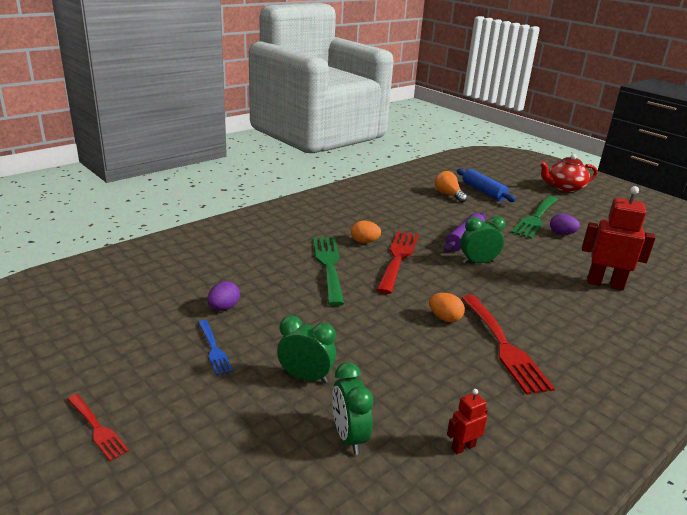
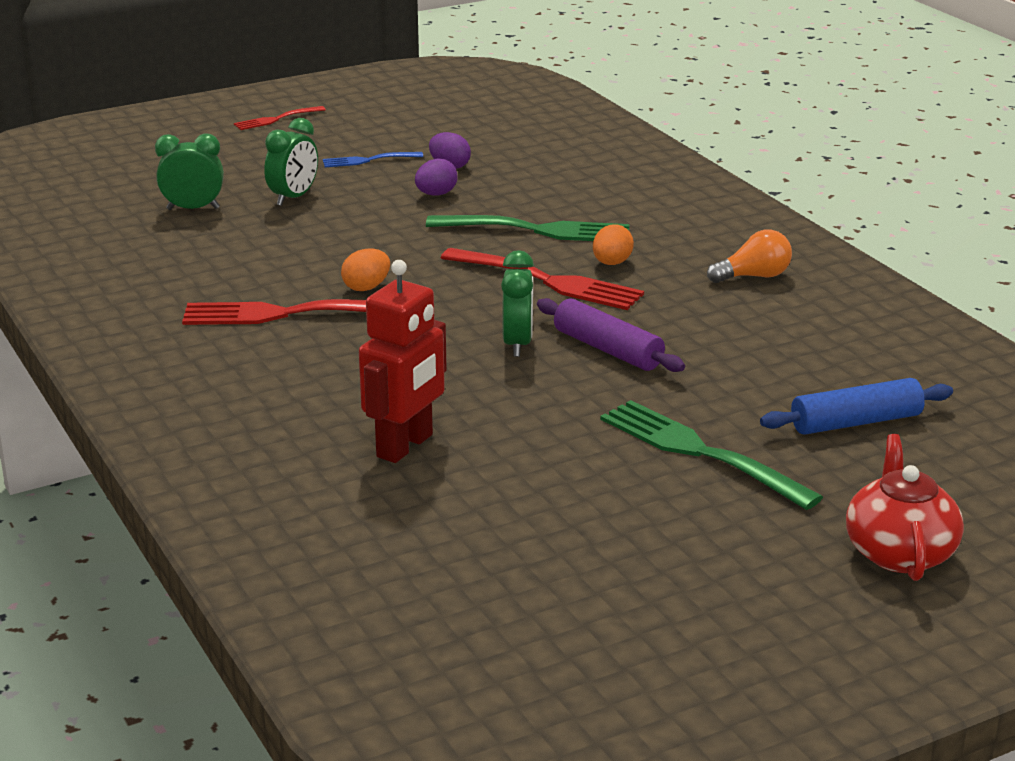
camera: 105 degrees right, 0 degrees up
orange light bulb [435,171,467,203] -> orange light bulb moved to [707,229,792,283]
red robot [447,389,488,454] -> none
purple egg [550,213,580,235] -> purple egg moved to [415,159,458,196]

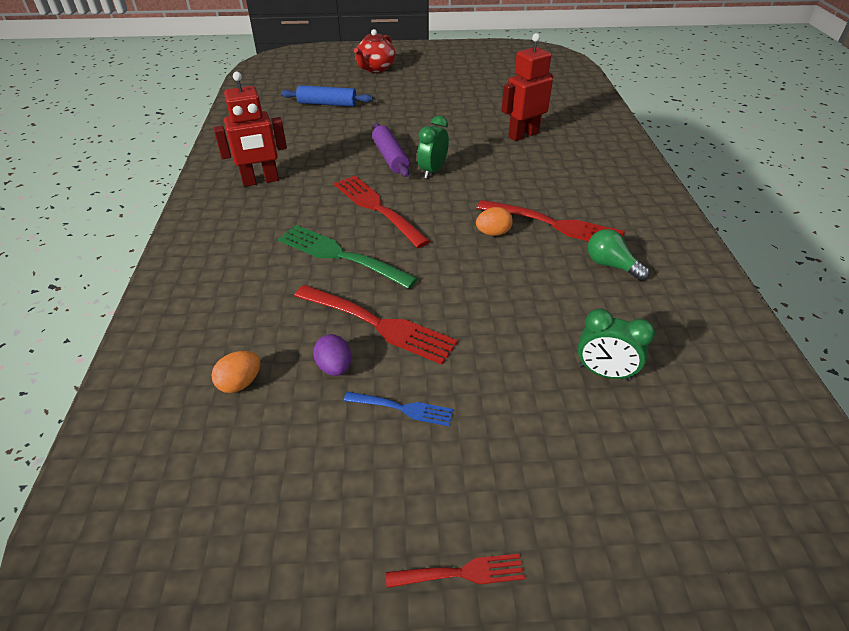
camera: 155 degrees left, 15 degrees up
green clock [264,118,318,206] -> none
purple egg [415,159,458,196] -> red fork [294,285,458,364]
orange egg [593,224,634,265] -> orange egg moved to [211,351,260,393]
green fork [600,400,823,510] -> none
orange light bulb [707,229,792,283] -> red robot [214,72,287,187]
none -> green light bulb [588,229,650,281]

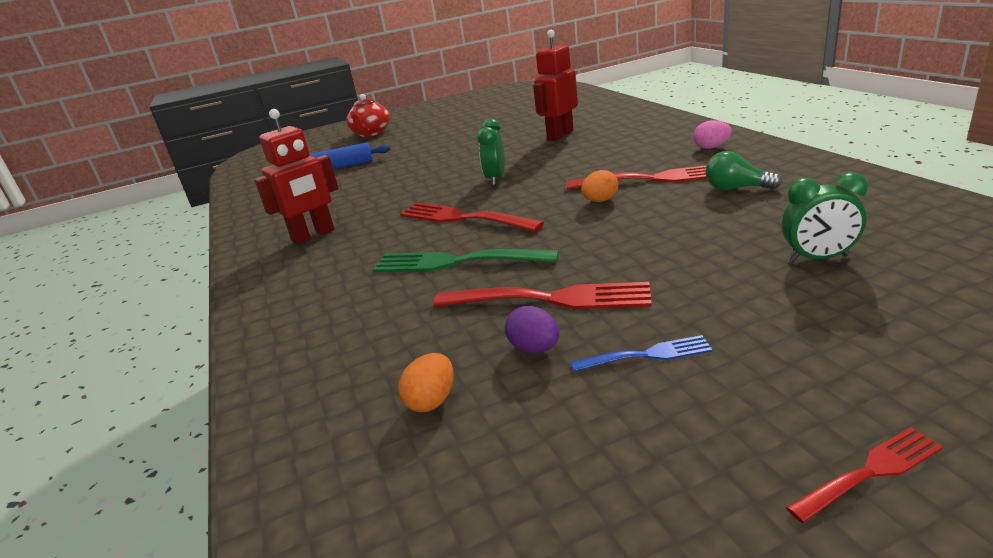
camera: 15 degrees left, 15 degrees down
purple rolling pin [372,123,410,177] -> none
none -> pink egg [693,120,732,149]

